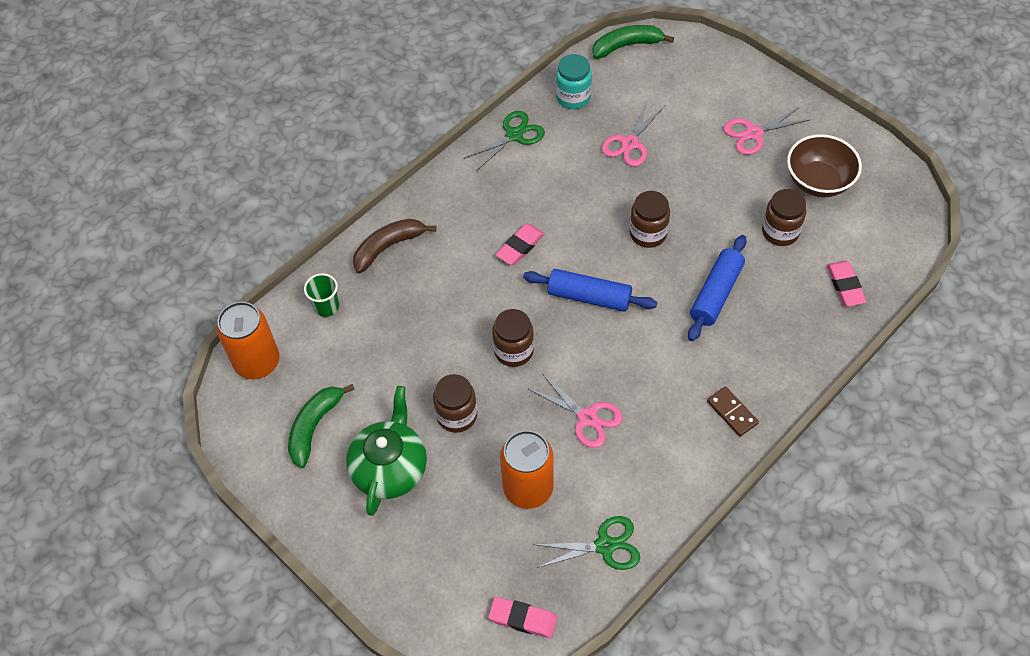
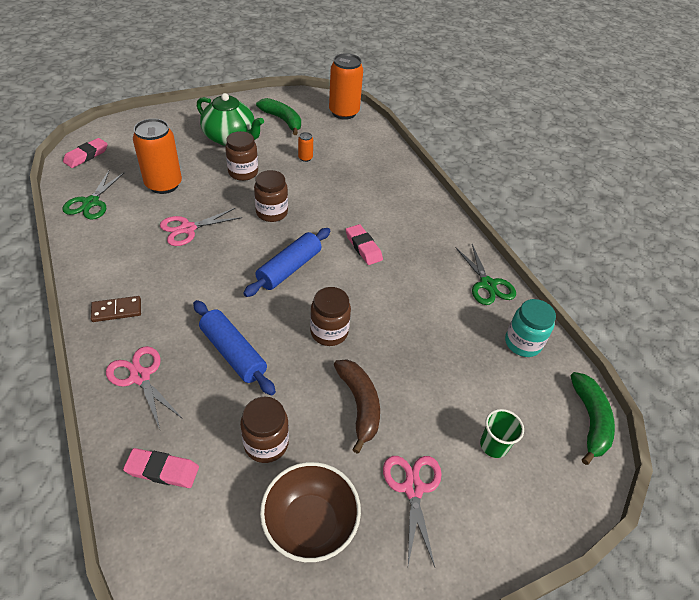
camera: 105 degrees right, 10 degrees down
green cup [304,273,339,317] -> green cup moved to [480,409,524,458]
brown banana [353,219,436,273] -> brown banana moved to [334,360,380,454]
pink scissors [601,101,665,166] -> pink scissors moved to [106,346,183,429]
none -> orange can [298,132,313,162]

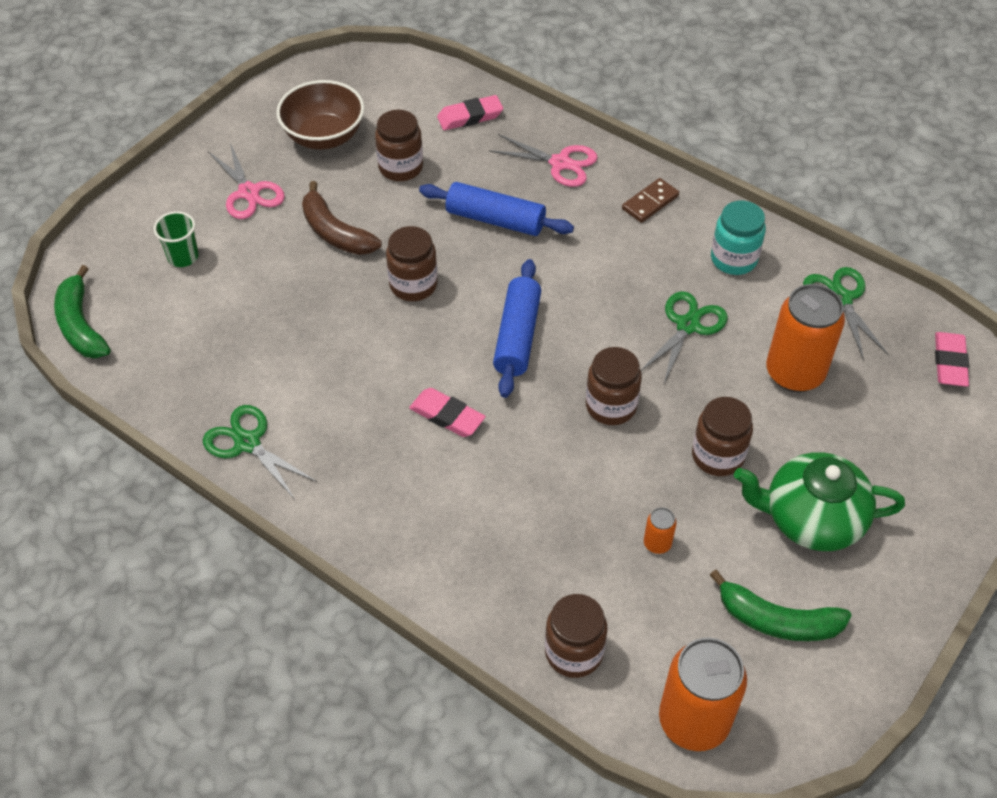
camera: 155 degrees right, 5 degrees up
pink scissors [160,208,242,246] -> green scissors [641,291,728,384]
turquoise jar [505,299,556,357] -> turquoise jar moved to [711,201,766,275]
none -> brown jar [545,594,607,678]

